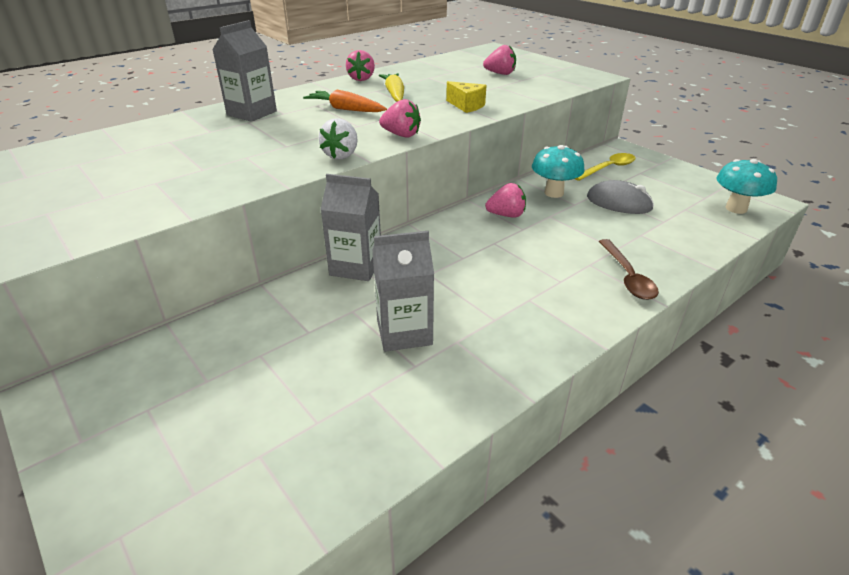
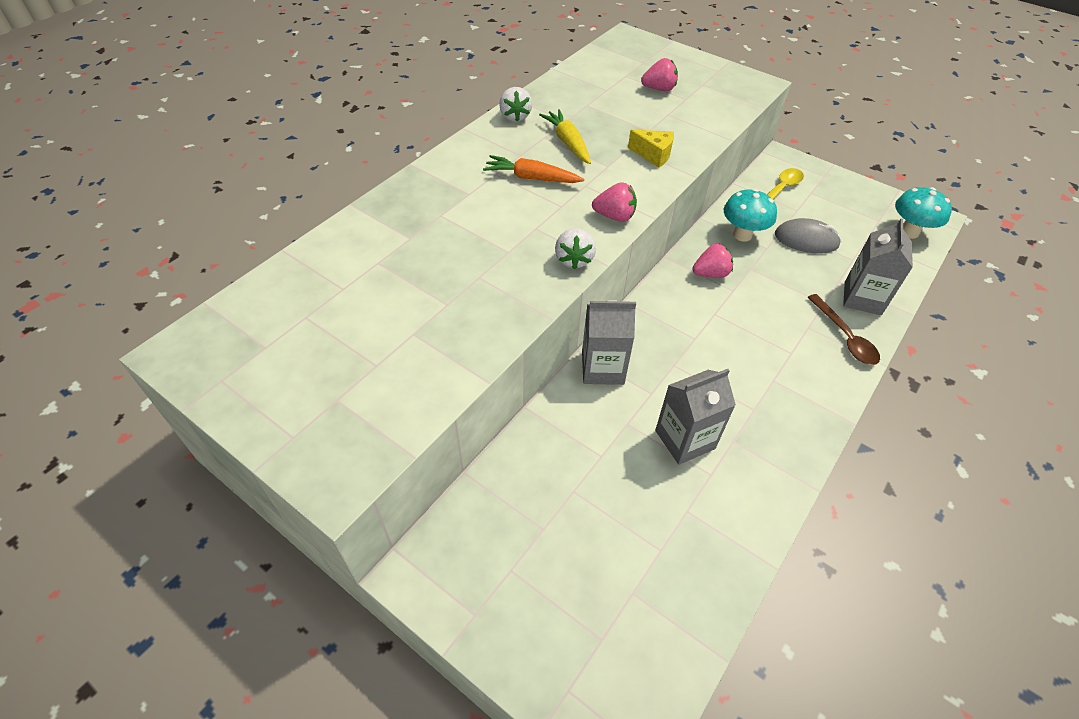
camera: 15 degrees left, 15 degrees up
grey carton [212,20,277,122] -> grey carton moved to [843,219,913,315]
pink strawberry [346,50,375,81] -> white strawberry [499,87,532,122]

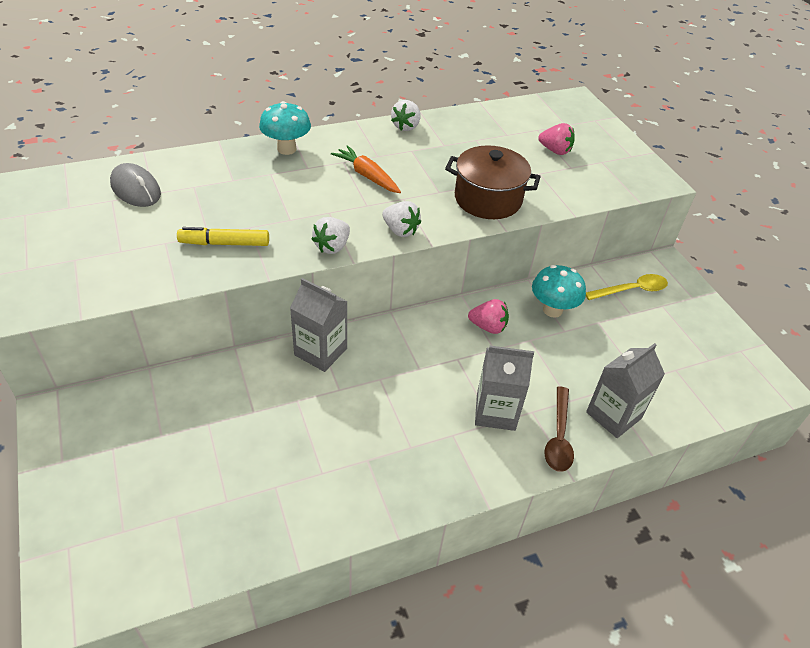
camera: 30 degrees right, 5 degrees down
yellow carrot [539,109,591,164] -> none
pink strawberry [592,182,637,222] -> white strawberry [382,201,421,237]
yellow cheese [628,130,674,168] -> brown pot [445,145,541,219]
grey carton [655,369,736,465] -> grey carton moved to [475,346,534,431]
grey mouse [775,218,841,253] -> grey mouse moved to [110,163,161,207]
turquoise mushroom [895,187,952,239] -> turquoise mushroom moved to [259,101,311,155]
none -> yellow marker [177,227,269,246]

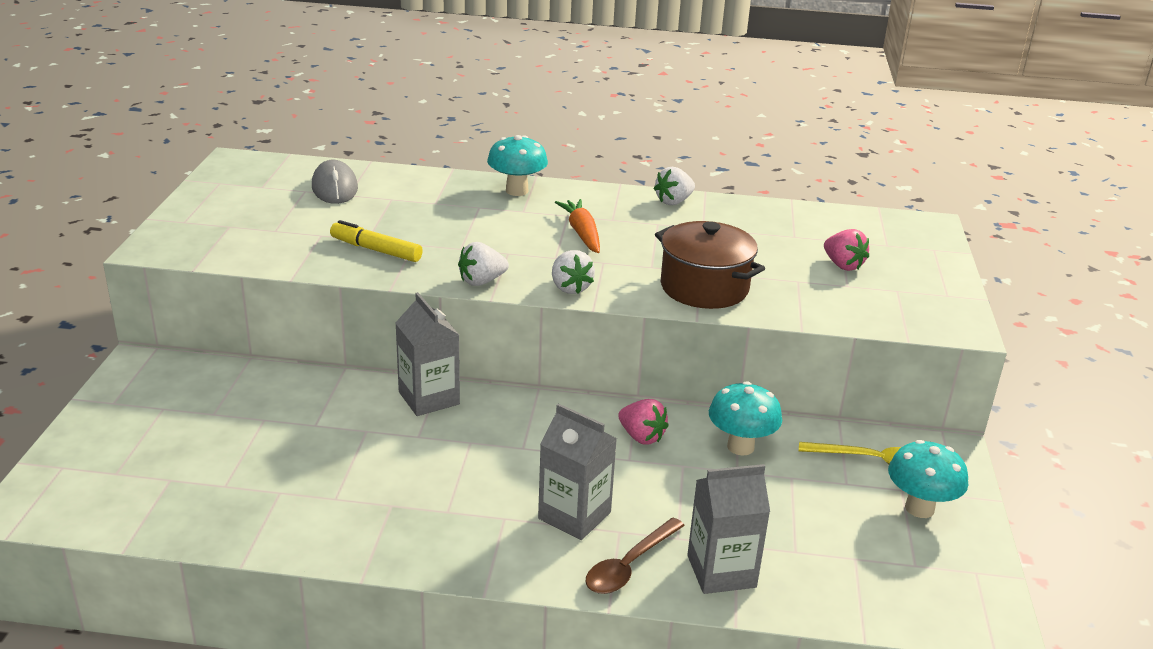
camera: 30 degrees right, 15 degrees down
none -> turquoise mushroom [888,440,968,518]

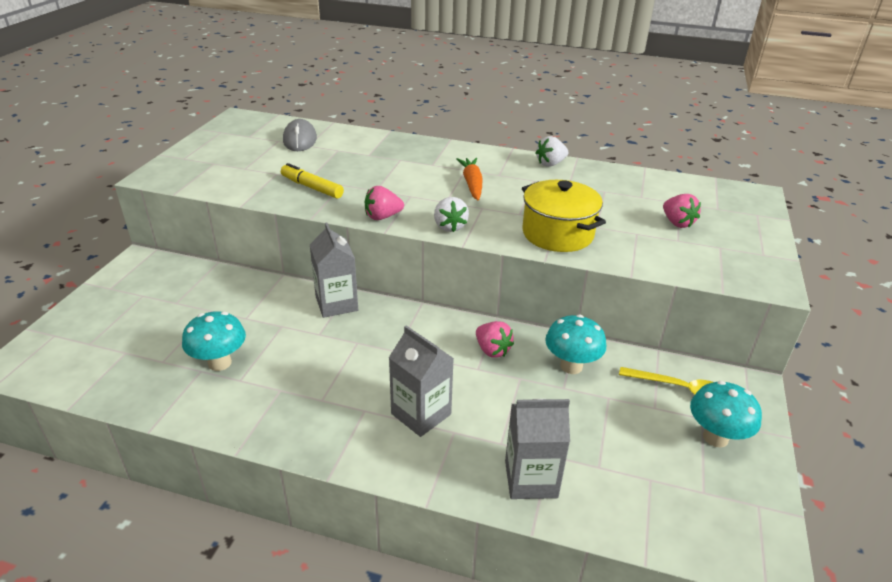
camera: 10 degrees right, 5 degrees up
white strawberry [458,242,509,286] -> pink strawberry [364,186,404,220]
turquoise mushroom [487,135,548,196] -> turquoise mushroom moved to [182,311,246,371]
brown spoon [586,517,685,594] -> none
brown pot [655,221,765,309] -> yellow pot [522,180,606,252]

